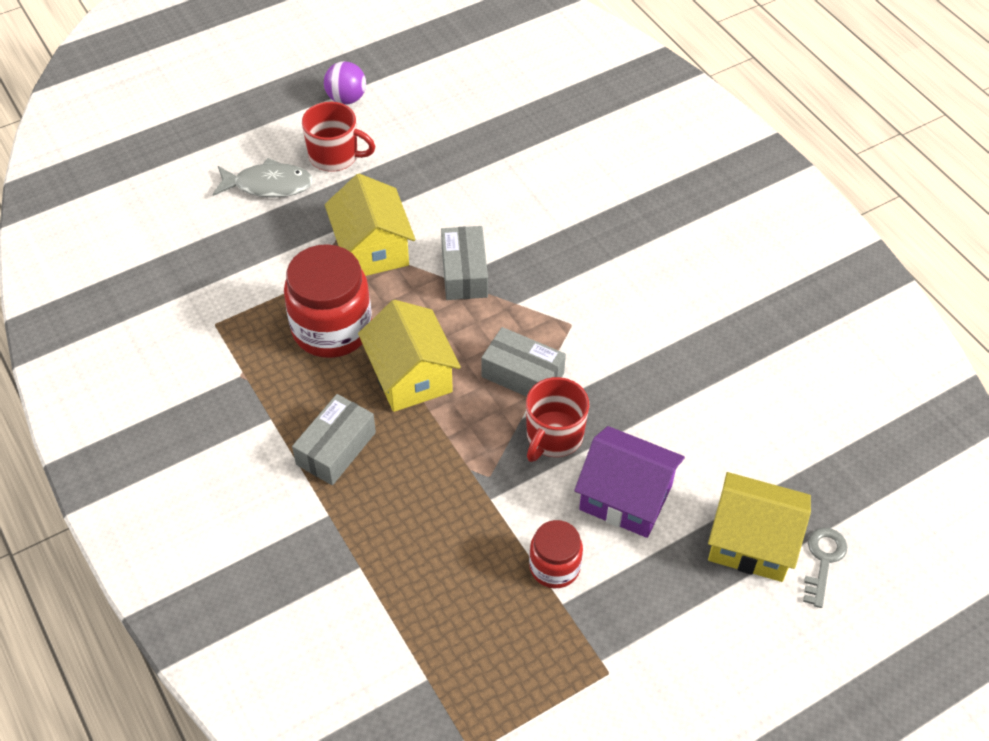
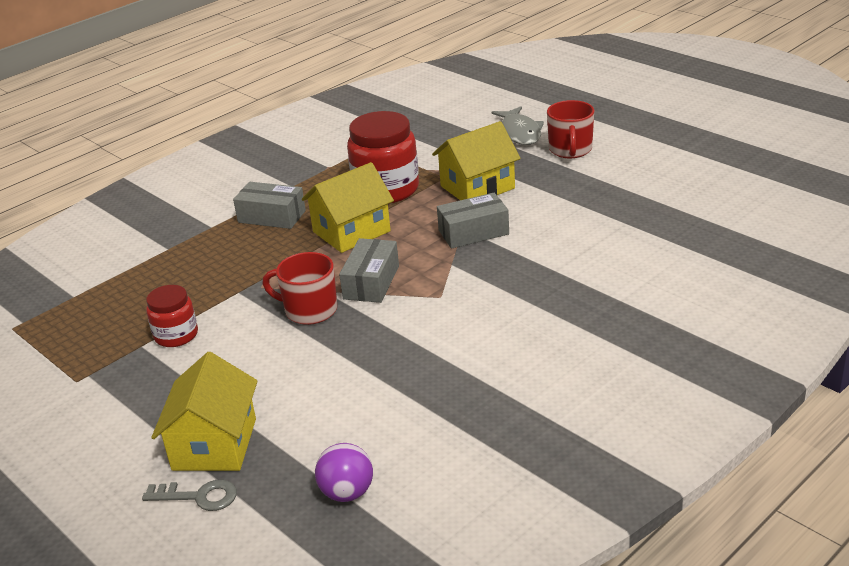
camera: 80 degrees right, 20 degrees down
purple ball [324,61,366,105] -> purple ball moved to [315,443,373,502]
purple house [574,426,685,538] -> none

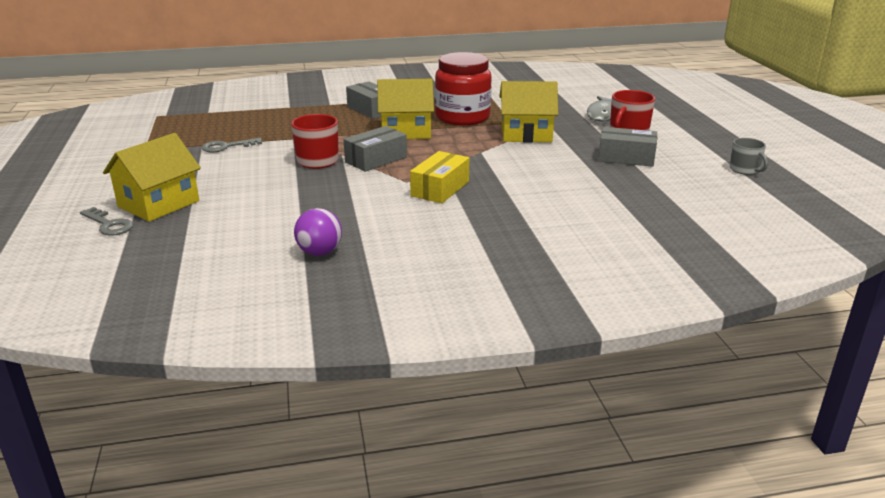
camera: 30 degrees right, 5 degrees down
red jar [146,285,198,347] -> grey key [202,138,262,153]
purple ball [315,443,373,502] -> purple ball moved to [294,208,342,256]
grey box [437,193,509,249] -> grey box moved to [598,127,657,167]
none -> yellow box [410,151,469,203]
none -> grey mug [730,138,768,175]

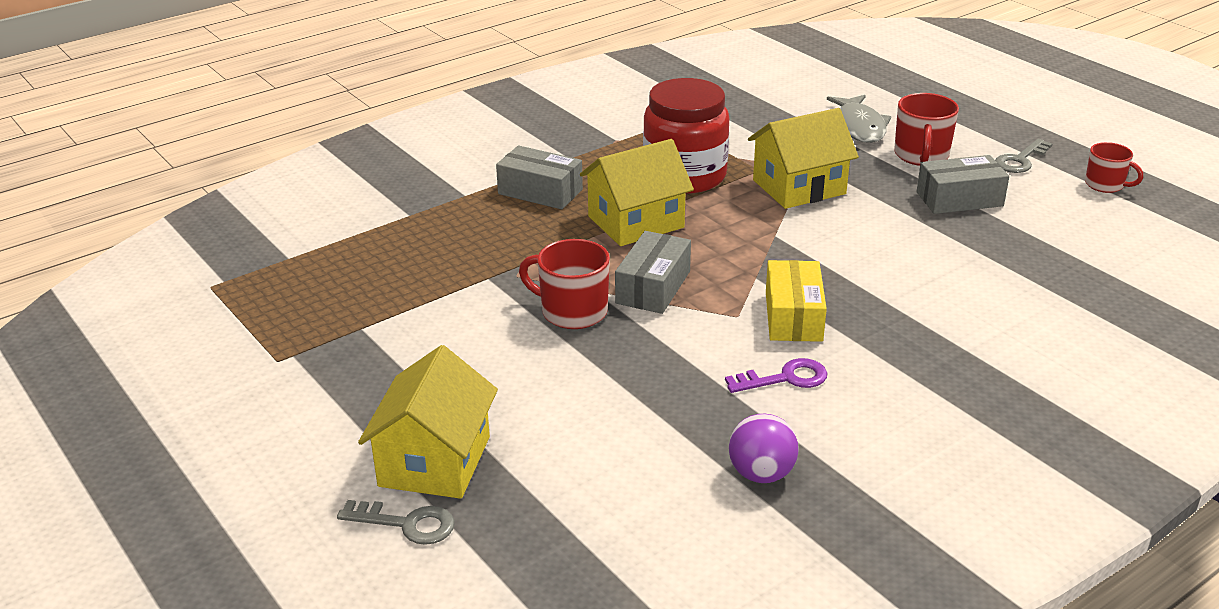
camera: 25 degrees left, 5 degrees up
grey key [202,138,262,153] -> grey key moved to [995,139,1052,173]
grey mug [730,138,768,175] -> red mug [1085,142,1143,193]
none -> purple key [725,358,827,393]

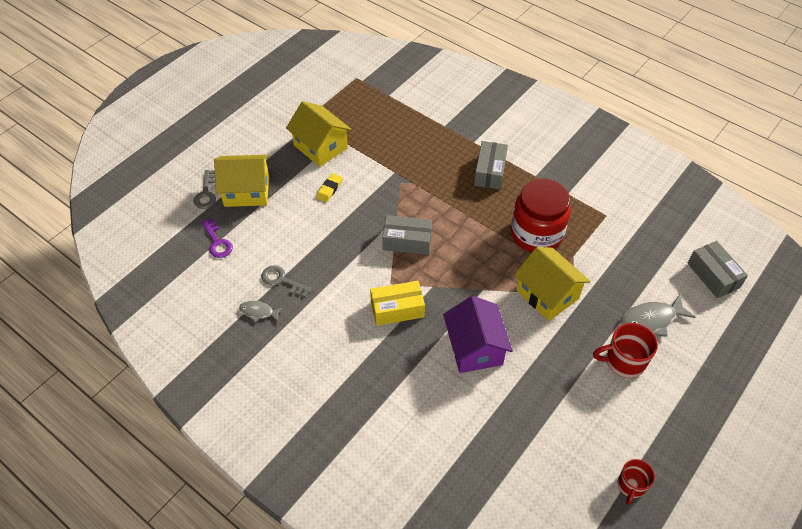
camera: 75 degrees right, 20 degrees up
red mug [519,239,610,329] -> none
yellow house [580,139,694,246] -> yellow house moved to [286,101,352,167]
purple key [725,358,827,393] -> purple key moved to [202,218,233,258]
purple ball [729,414,799,483] -> grey fish [239,301,284,323]
grey box [917,155,1009,214] -> grey box moved to [687,241,748,298]
grey key [995,139,1052,173] -> grey key moved to [261,265,312,297]
none -> yellow eraser [316,173,343,202]
none -> purple house [443,296,513,373]

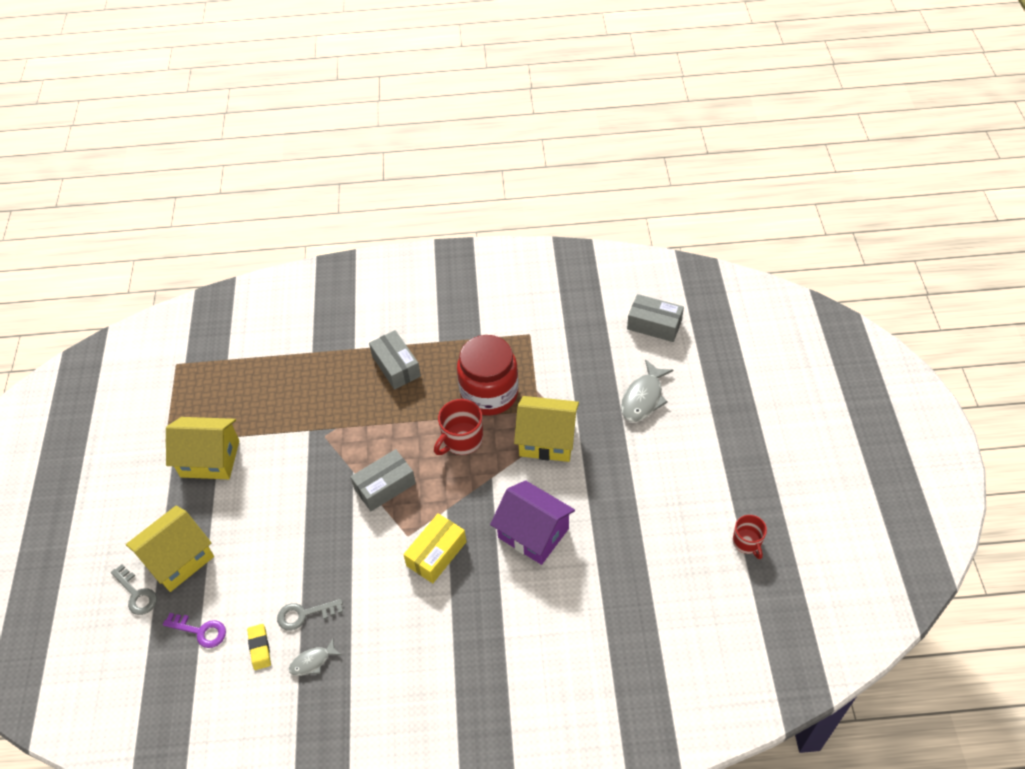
camera: 40 degrees left, 0 degrees up
yellow eraser [316,173,343,202] -> yellow eraser moved to [247,624,271,670]
red mug [593,323,658,378] -> red mug moved to [434,399,483,455]

